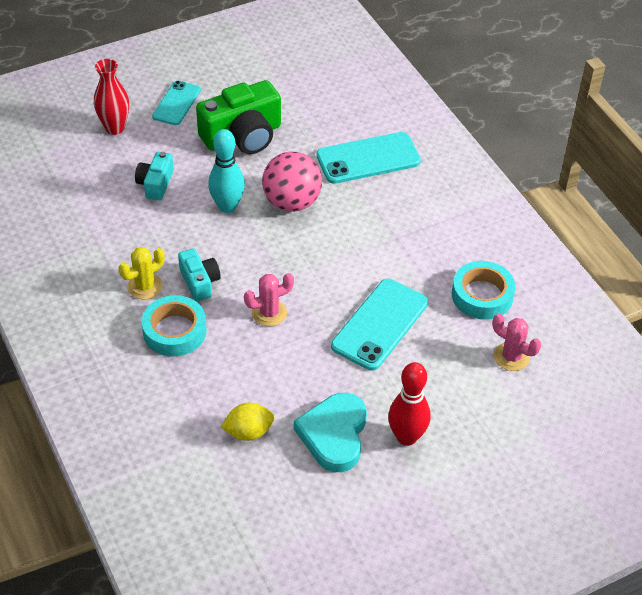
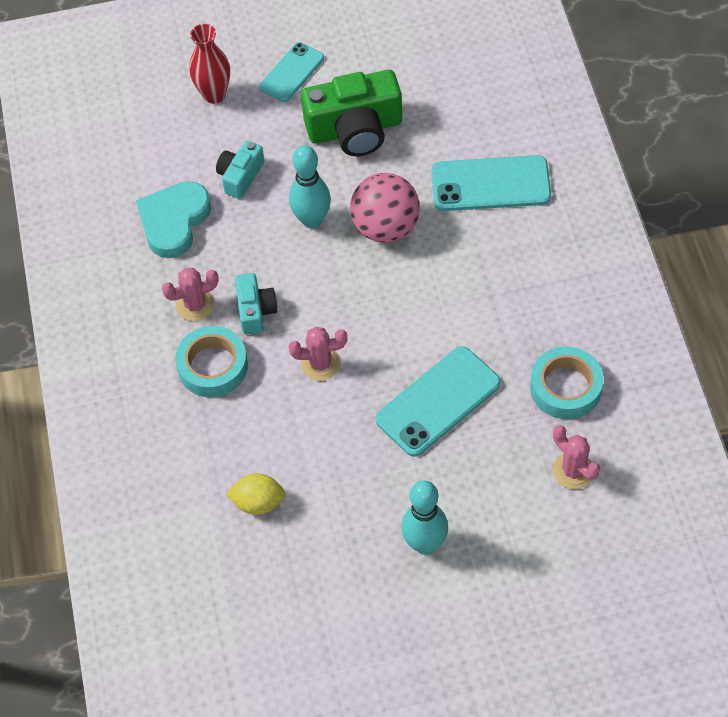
camera: 20 degrees right, 10 degrees up
yellow cactus [119,247,165,299] -> pink cactus [162,268,219,321]
turquoise heart [294,393,367,472] -> turquoise heart moved to [136,181,211,258]
red bowling pin [388,362,430,446] -> turquoise bowling pin [401,480,448,554]

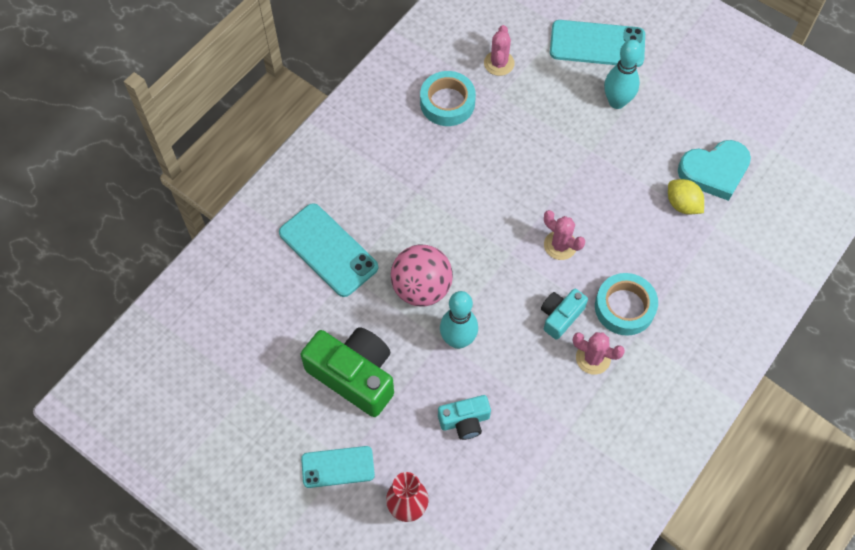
camera: 135 degrees left, 5 degrees up
turquoise heart [136,181,211,258] -> turquoise heart moved to [678,140,751,201]
turquoise phone [375,346,501,457] -> turquoise phone moved to [550,20,645,67]

